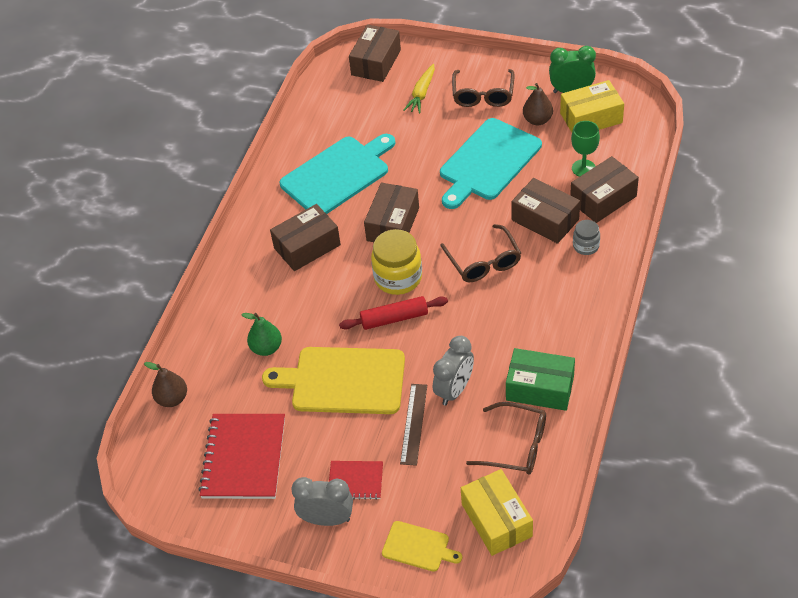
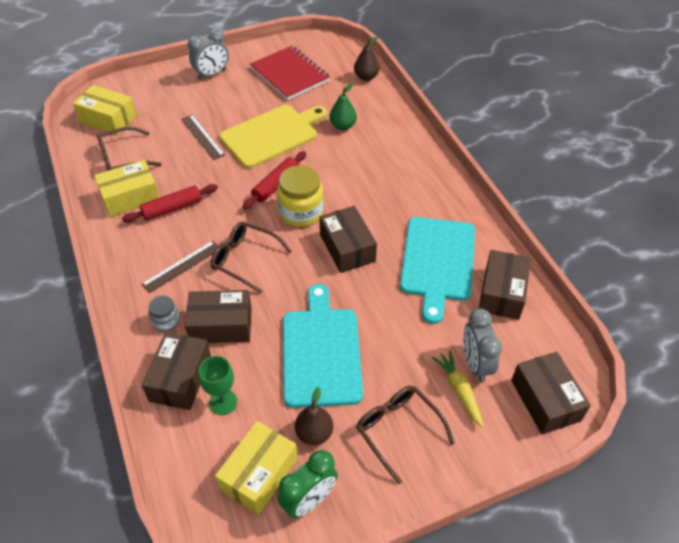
camera: 135 degrees right, 0 degrees up
brown box [270,204,341,271] -> brown box moved to [479,250,531,320]
red notebook [329,461,383,500] -> none
yellow cutting board [382,521,462,572] -> none
grey clock [433,336,474,406] -> grey clock moved to [463,308,502,382]
green box [506,348,575,411] -> yellow box [94,160,159,217]
none -> red rolling pin [122,184,218,222]
none -> brown ruler [141,241,218,293]

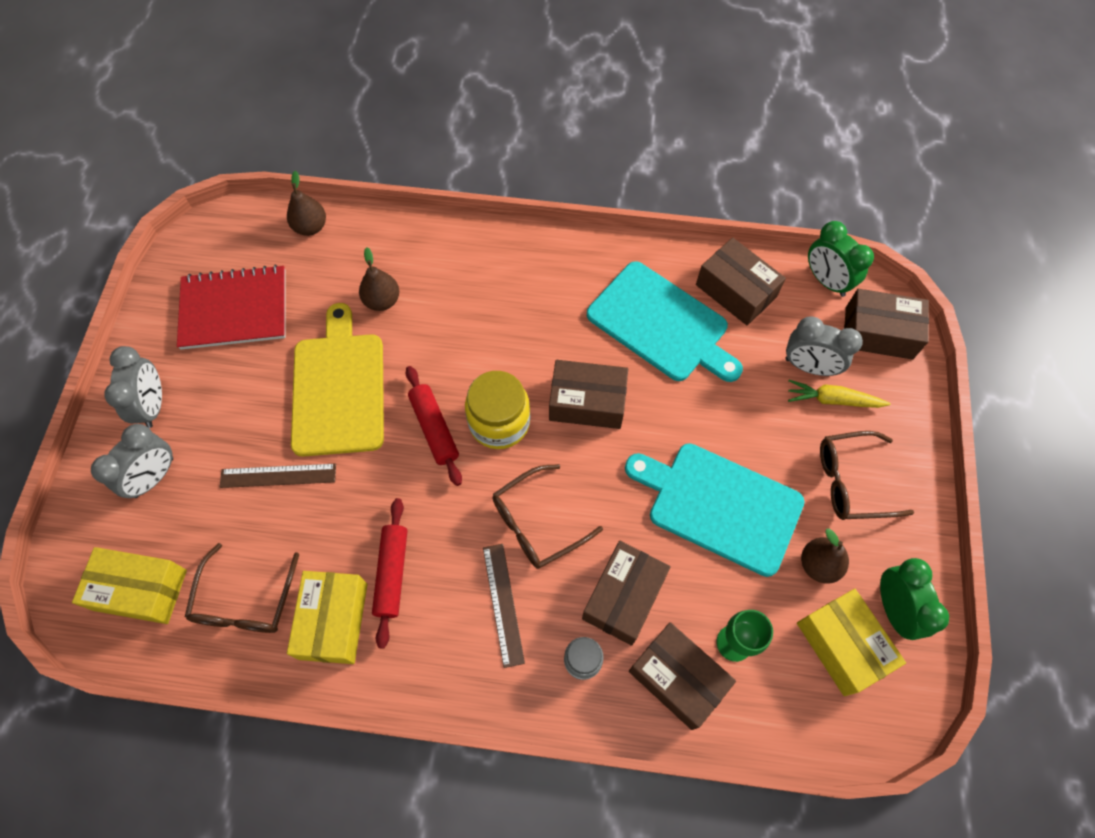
camera: 60 degrees left, 15 degrees up
yellow box [73,85,137,135] -> yellow box turned 45 degrees clockwise [72,547,187,624]
green pear [329,83,357,130] -> brown pear [359,247,399,311]
none -> grey clock [91,424,173,498]
none -> green clock [808,221,874,297]

